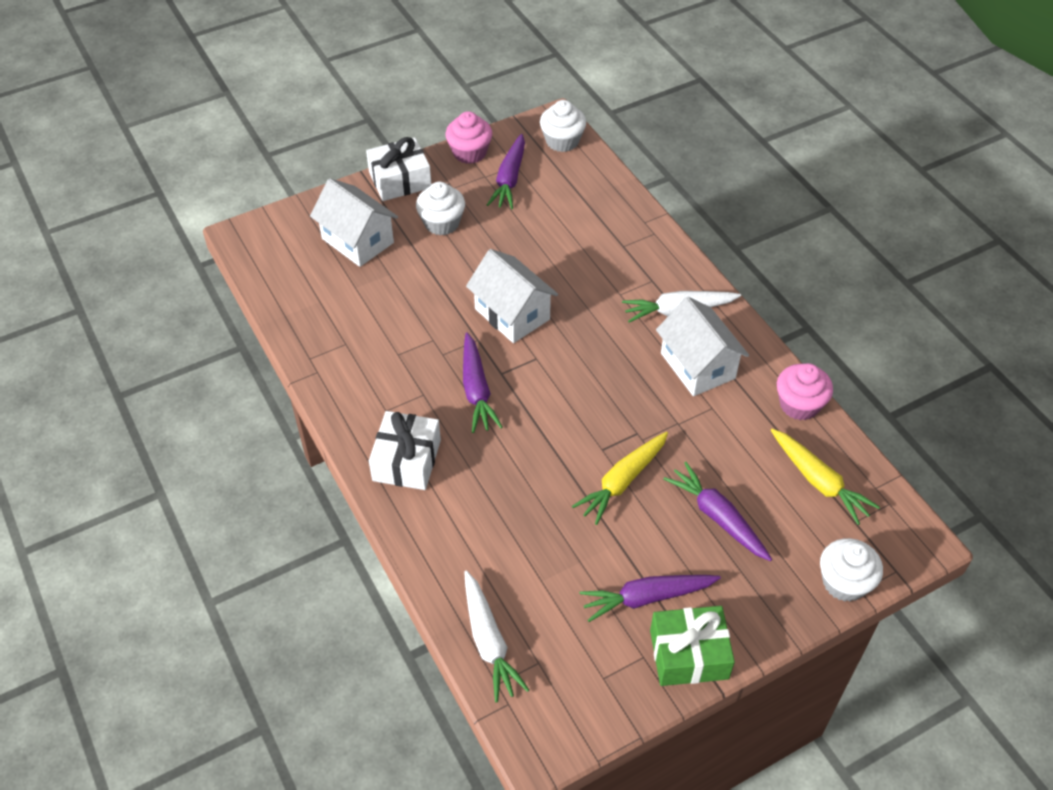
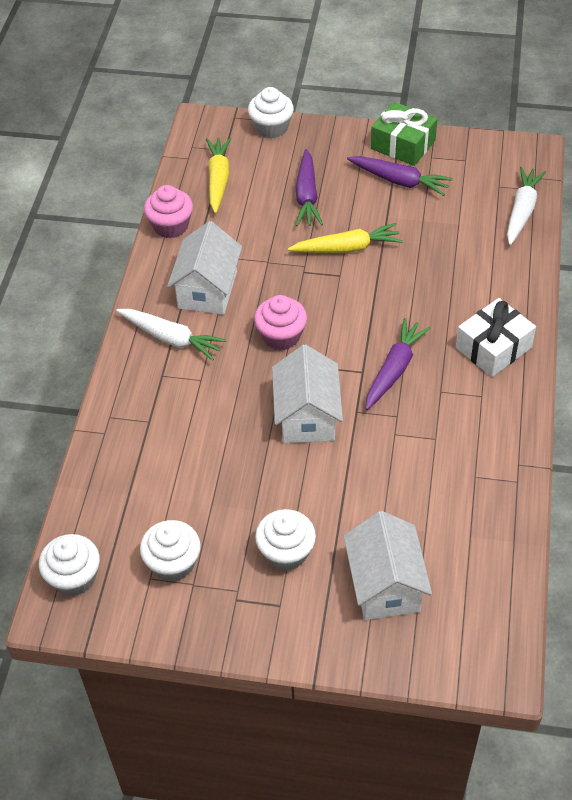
camera: 140 degrees left, 0 degrees up
white gift [366,137,432,201] -> none
pink cupcake [445,111,492,164] -> pink cupcake moved to [254,295,307,351]
purple carrot [487,134,525,209] -> white cupcake [140,520,201,582]

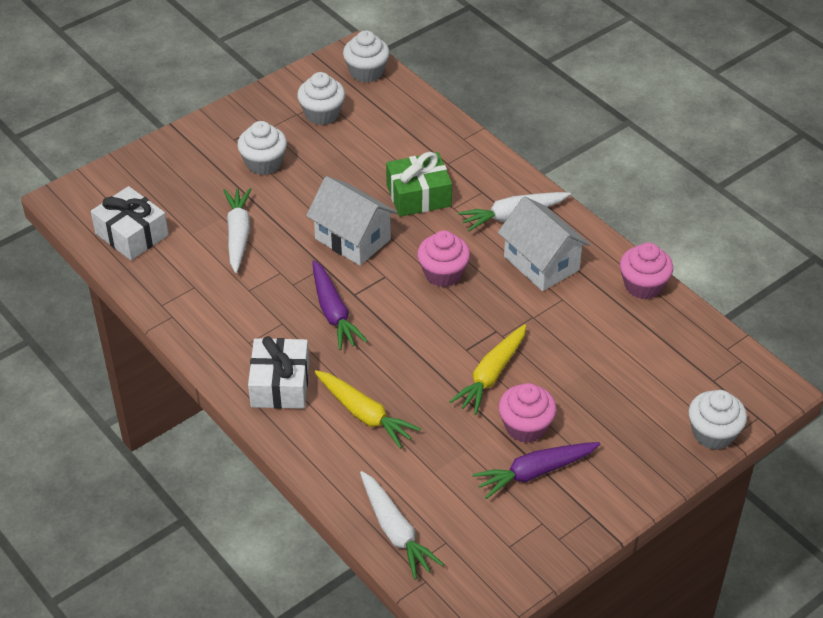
camera: 130 degrees right, 5 degrees down
yellow carrot [206,137,231,213] -> yellow carrot moved to [314,370,421,449]
purple carrot [296,149,323,226] -> none
white house [344,511,432,620] -> none
green gift [371,102,437,166] -> green gift moved to [386,152,452,217]
none -> white gift [91,186,169,260]
none -> white carrot [223,188,251,273]
none -> pink cupcake [499,383,557,443]

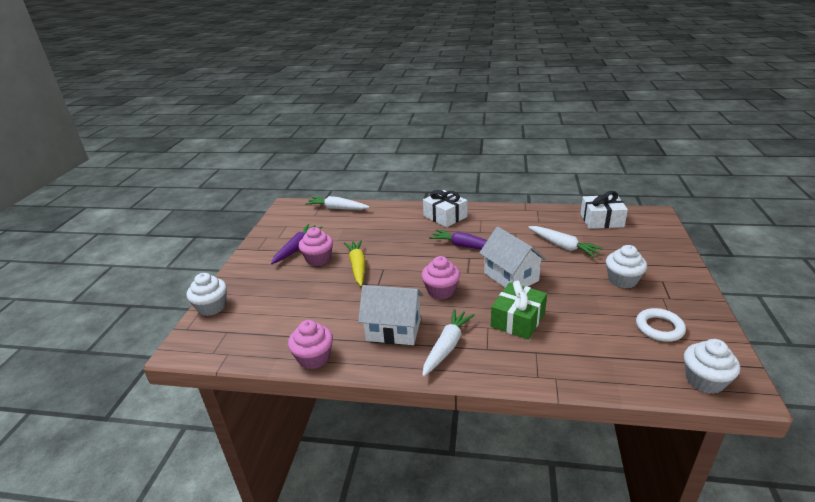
camera: 140 degrees right, 15 degrees down
white cupcake [297,72,345,125] -> white ring [636,308,686,342]
white house [306,176,398,265] -> white house turned 60 degrees clockwise [479,227,547,288]
yellow carrot [314,370,421,449] -> none

